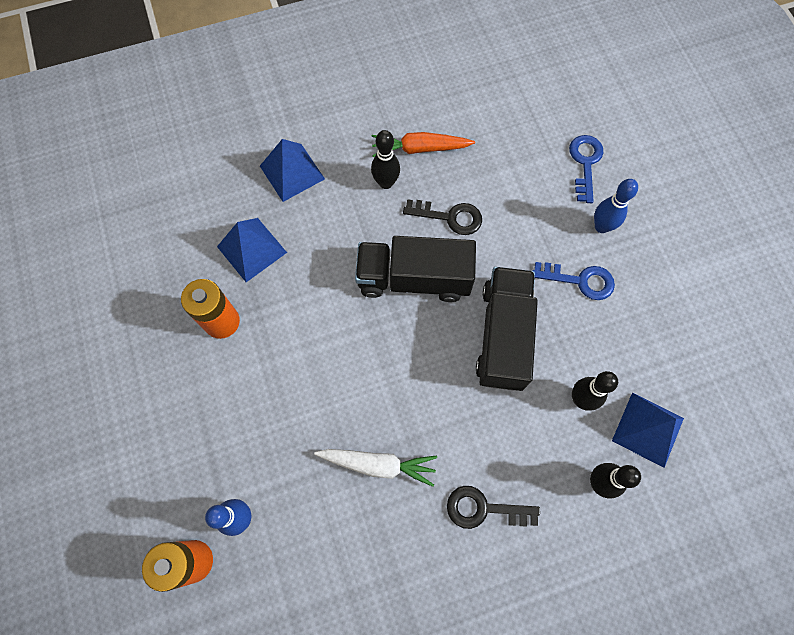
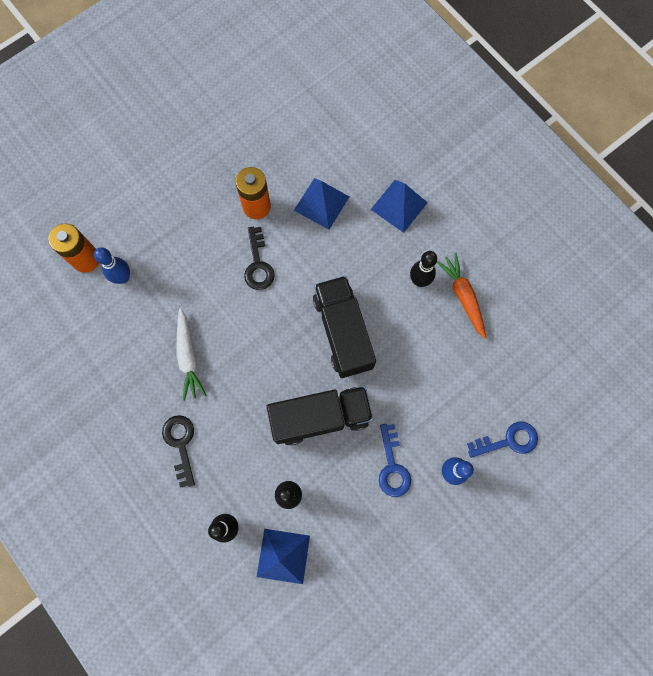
camera: 70 degrees right, 5 degrees up
black key [403,199,482,235] -> black key moved to [244,227,275,290]

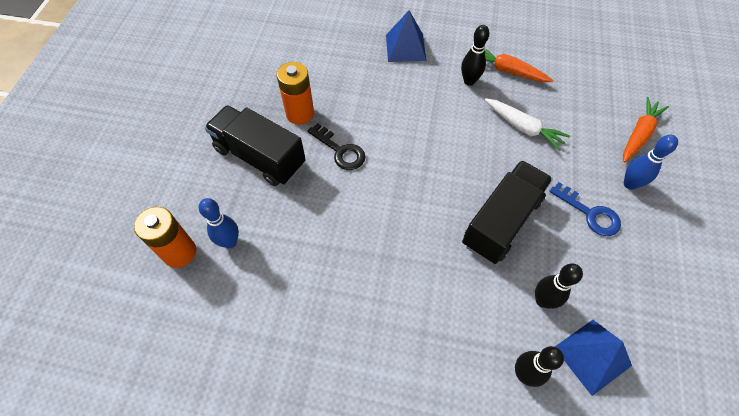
camera: 40 degrees left, 15 degrees down
black key [162,415,195,488] -> none
white carrot [176,308,207,401] -> white carrot moved to [484,98,570,151]
blue pyramid [294,178,349,229] -> none
black truck [313,276,376,378] -> black truck moved to [205,105,306,186]
blue key [467,422,538,458] -> orange carrot [623,97,669,162]

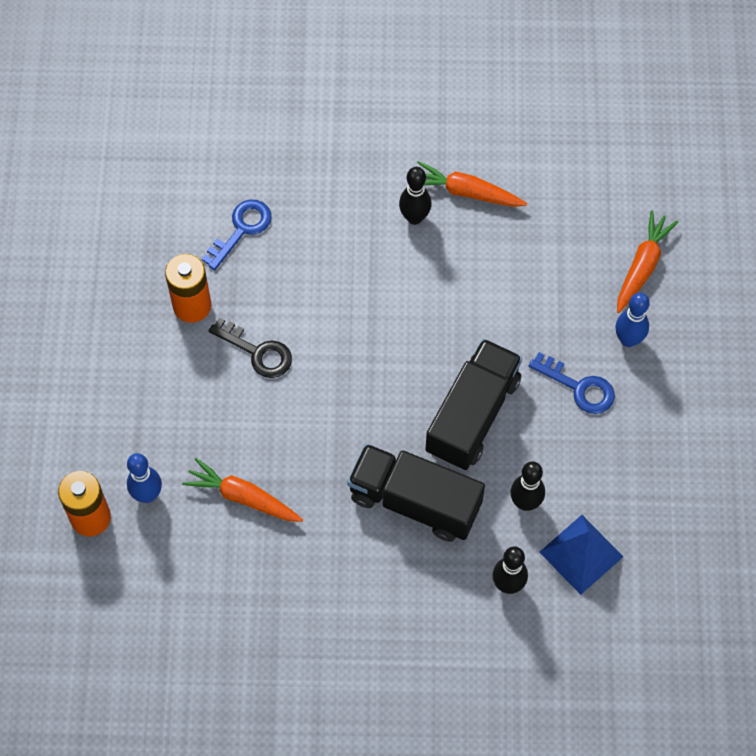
camera: 10 degrees left, 5 degrees up
black truck [205,105,306,186] -> black truck moved to [347,444,485,542]
blue pyramid [386,10,426,62] -> none
white carrot [484,98,570,151] -> none
none -> orange carrot [182,458,303,522]
none -> blue key [202,200,272,270]

